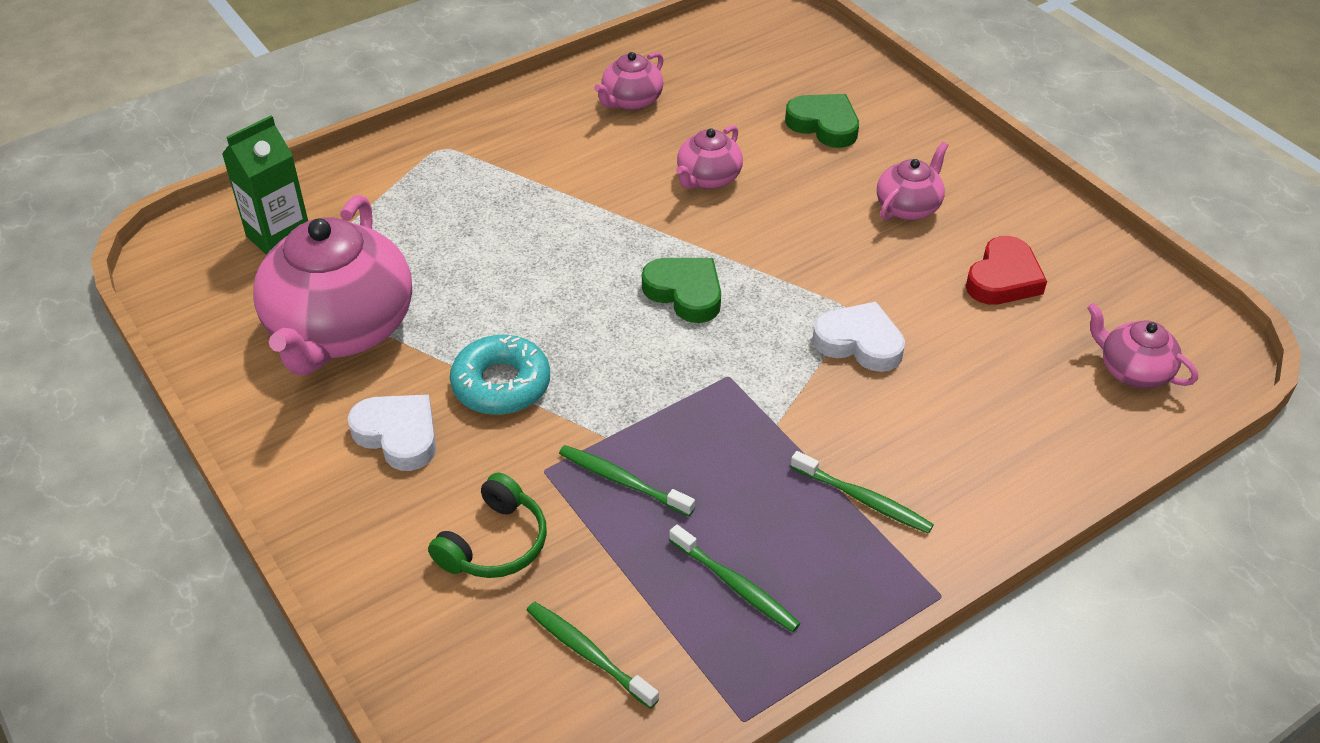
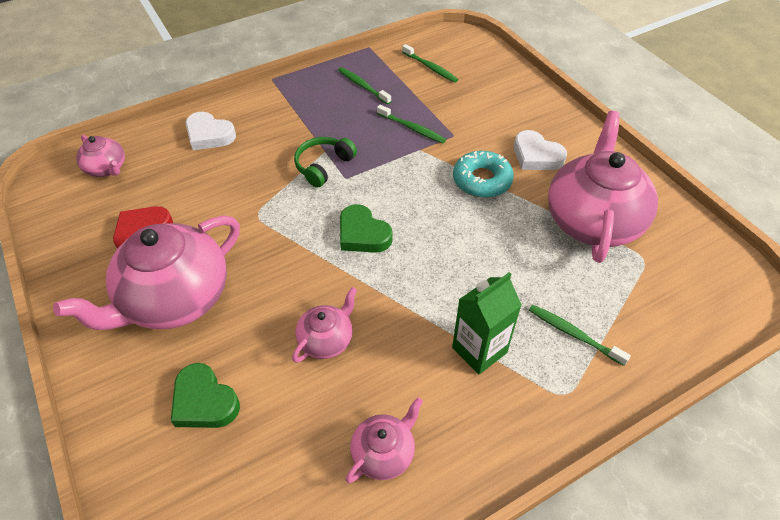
camera: 175 degrees left, 5 degrees up
green carton [222,115,308,255] -> green carton moved to [452,272,522,374]
green headphones [428,473,547,578] -> green headphones moved to [294,137,357,188]
green toothbrush [791,451,934,534] -> green toothbrush moved to [529,305,631,366]
white heart [812,301,905,372] -> white heart moved to [186,112,236,150]
pink teapot [877,142,948,220] -> pink teapot [53,216,240,330], size x2.09

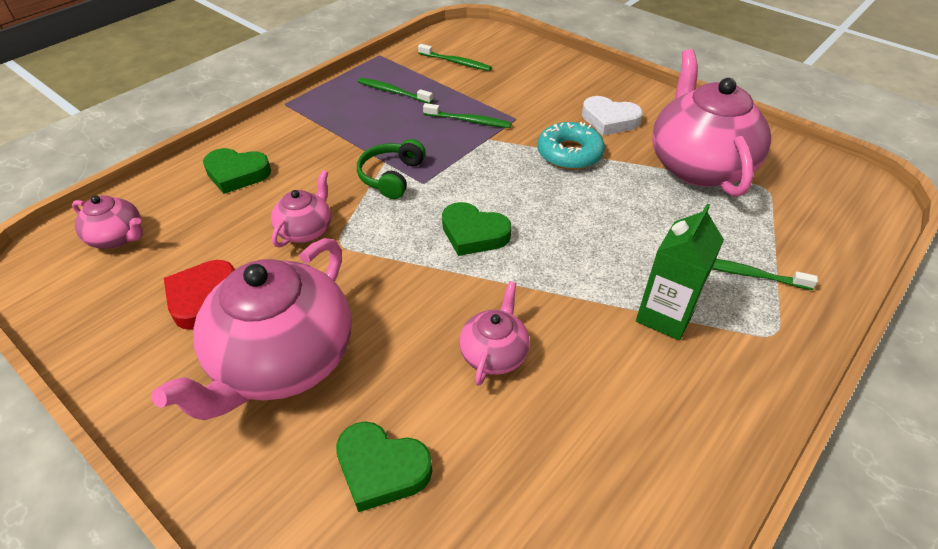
camera: 20 degrees left, 5 degrees down
white heart [186,112,236,150] -> green heart [203,148,271,194]
pink teapot [346,397,423,483] -> pink teapot moved to [271,170,331,248]

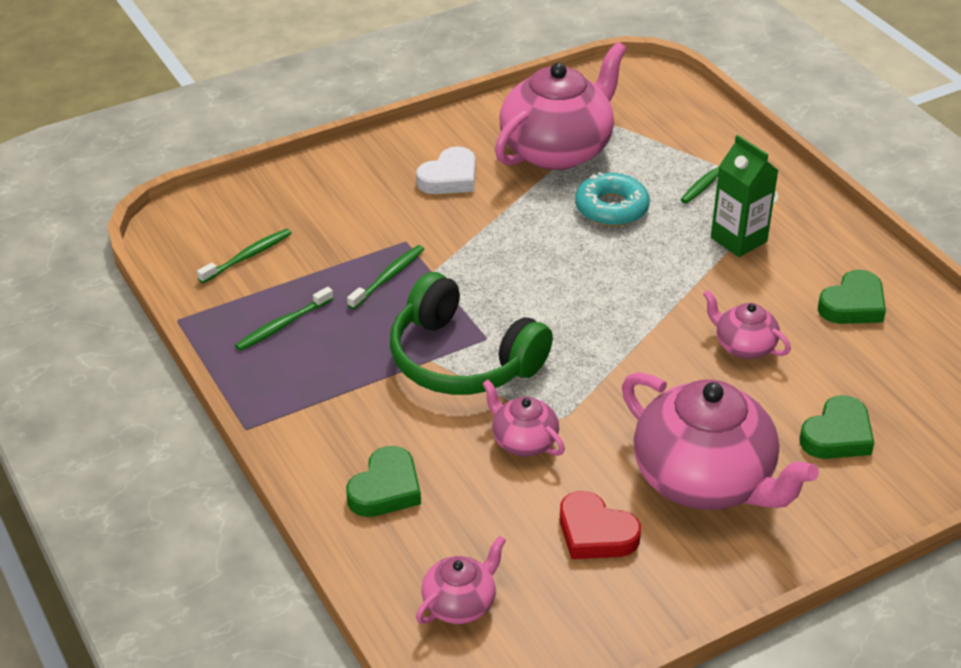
camera: 70 degrees left, 5 degrees down
green headphones [357,139,426,199] -> green headphones [390,272,553,395], size x1.80
green heart [442,202,512,256] -> green heart moved to [818,270,886,324]
turquoise donut [537,122,605,170] -> turquoise donut moved to [575,172,650,226]
pink teapot [652,49,771,197] -> pink teapot turned 120 degrees clockwise [495,42,627,170]

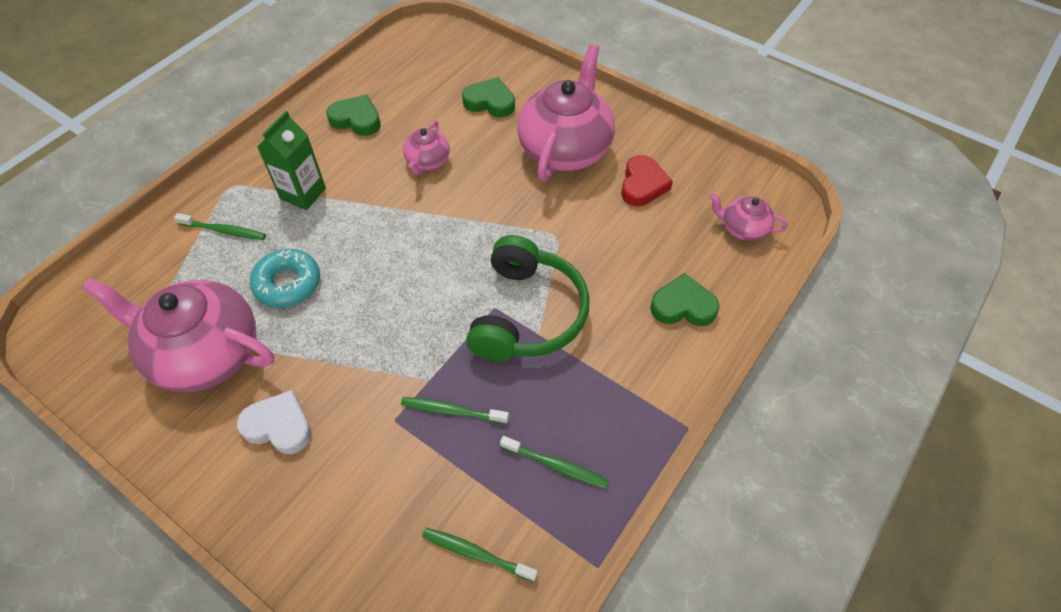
camera: 115 degrees left, 15 degrees up
pink teapot [482,380,565,456] -> none

